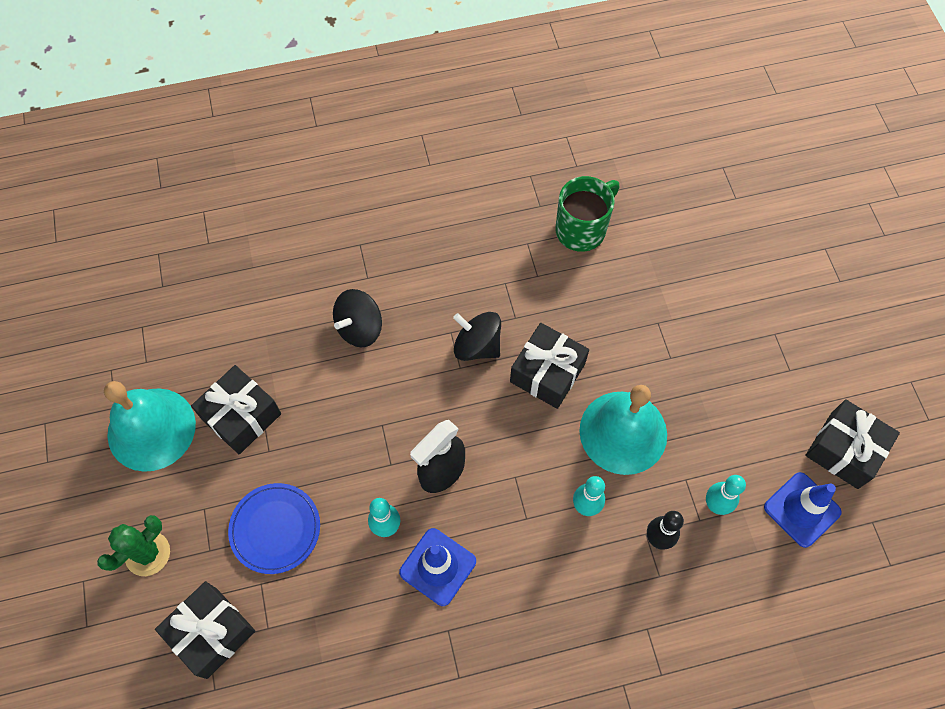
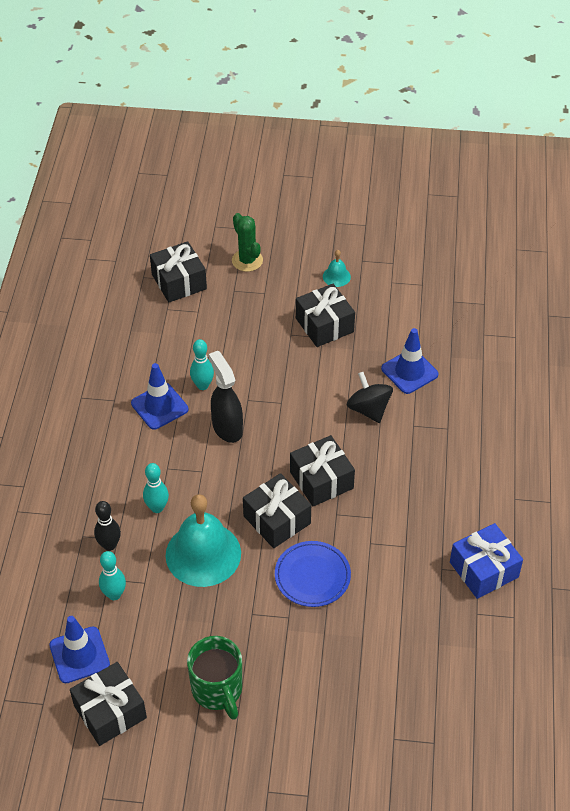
camera: 110 degrees right, 15 degrees down
turquoise bell [104,381,196,472] -> turquoise bell [323,250,351,287], size x0.43
blue plate [228,483,320,574] -> blue plate moved to [275,541,351,607]
black spinning top [453,312,501,361] -> black gift [290,435,355,506]
green mug [556,176,619,252] -> green mug moved to [187,636,242,720]
none -> blue traffic cone [381,328,438,394]
none -> blue gift [450,523,523,599]

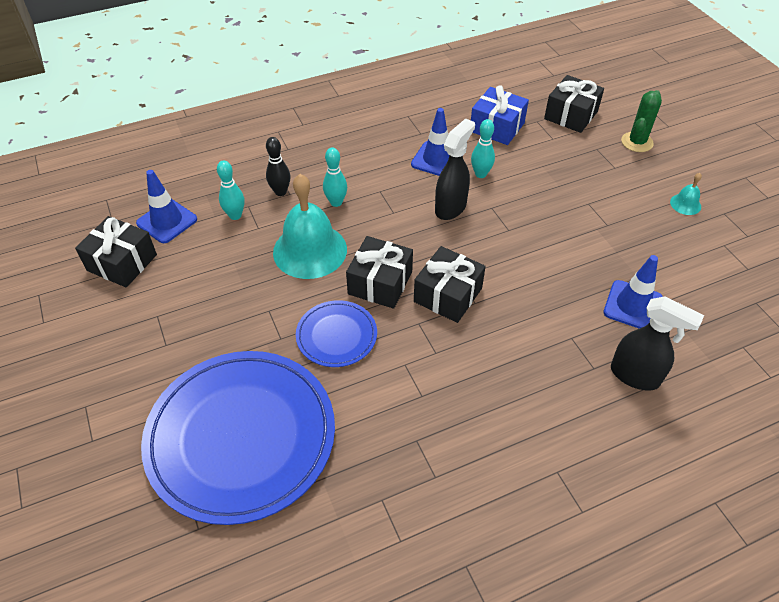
camera: 60 degrees right, 0 degrees up
green mug [187,636,242,720] -> none
black gift [296,284,355,347] -> none
black spinning top [347,372,393,423] -> none
blue gift [450,523,523,599] -> blue gift moved to [471,85,529,145]
none -> blue plate [141,351,335,525]
none -> black spray bottle [611,296,704,391]

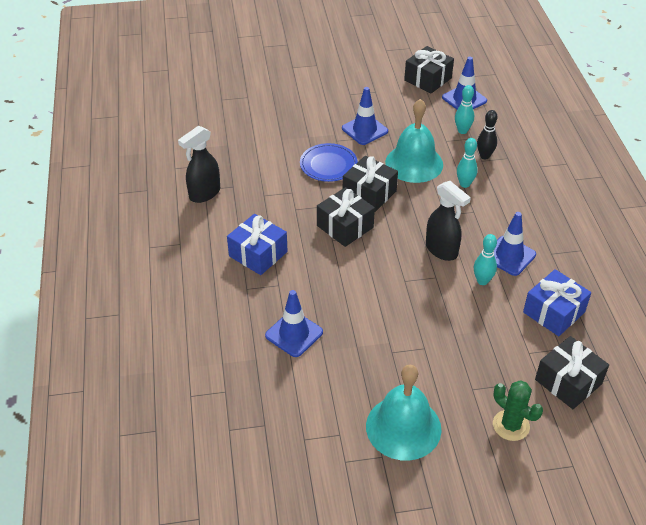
camera: 105 degrees right, 5 degrees down
blue plate [141,351,335,525] -> none
black spray bottle [611,296,704,391] -> black spray bottle moved to [178,126,220,203]
turquoise bell [670,173,702,215] -> turquoise bell [366,365,442,461], size x2.31
none -> blue gift [227,214,288,275]
none -> blue traffic cone [342,87,388,145]

